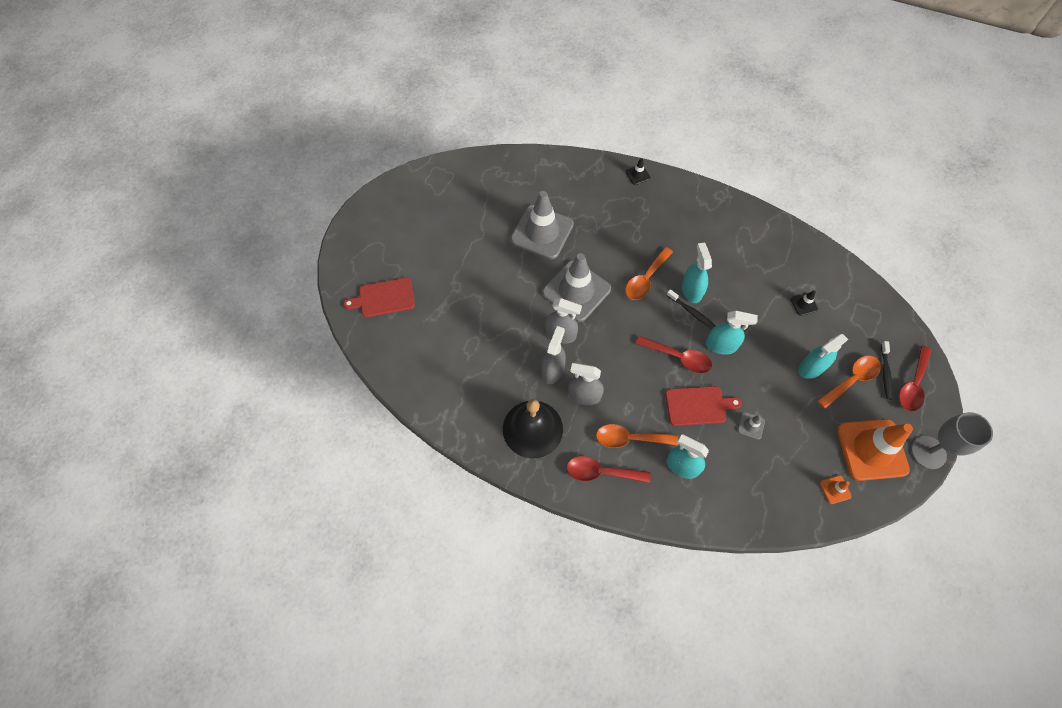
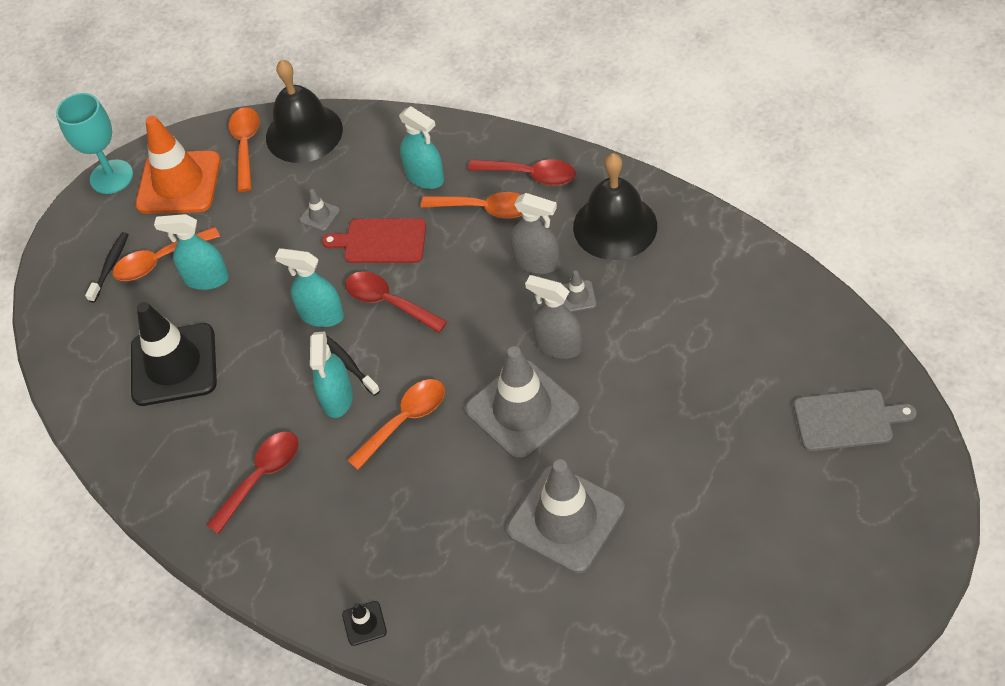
camera: 165 degrees left, 10 degrees down
red cutting board [343,278,415,317] -> grey cutting board [794,389,917,451]
grey spray bottle [541,326,566,384] -> grey traffic cone [563,270,596,312]
black traffic cone [790,290,818,316] -> black traffic cone [131,302,217,406], size x2.47
turquoise spray bottle [798,334,848,379] -> turquoise spray bottle turned 150 degrees counterclockwise [154,214,229,290]
orange traffic cone [820,475,851,504] -> orange spoon [228,107,260,192]
red spoon [899,345,932,412] -> red spoon moved to [206,432,299,534]
grey goblet [911,412,993,469] -> turquoise goblet [56,93,133,194]
none -> black bell [266,60,343,163]

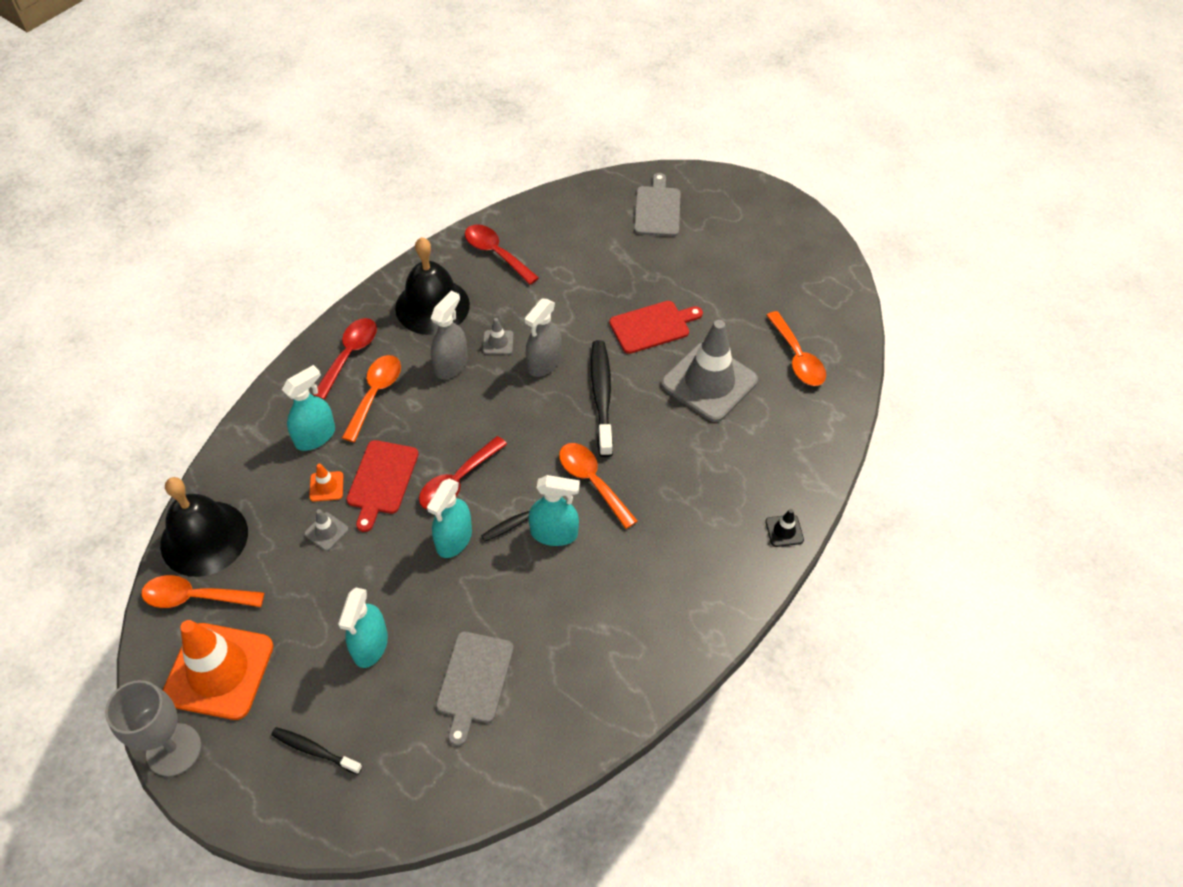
camera: 90 degrees left, 0 degrees up
turquoise goblet [56,93,133,194] -> grey goblet [105,680,201,777]
orange spoon [113,227,220,281] -> orange spoon moved to [766,311,826,386]
black traffic cone [131,302,217,406] -> grey cutting board [436,631,514,746]
red spoon [206,432,299,534] -> red spoon moved to [465,224,539,285]
grey traffic cone [465,346,580,460] -> black toothbrush [591,340,613,457]
none -> orange traffic cone [309,464,343,502]
none -> red cutting board [609,301,703,354]

